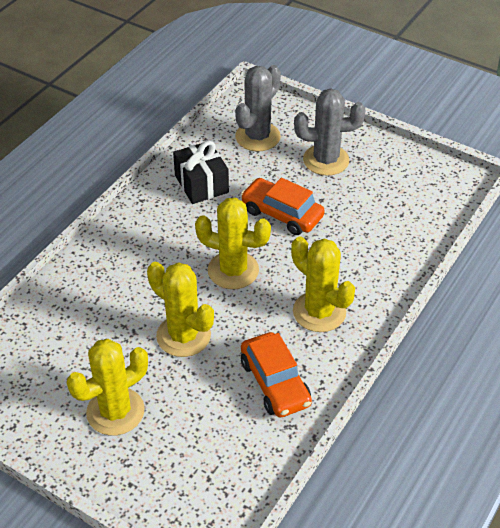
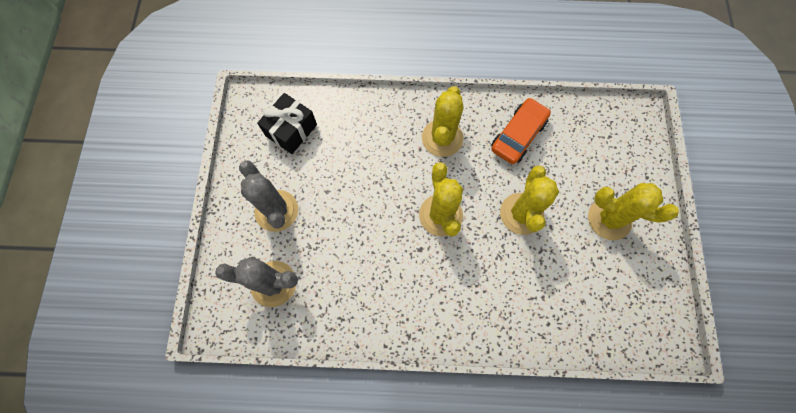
camera: 120 degrees left, 25 degrees up
black gift [173,141,229,204] -> black gift moved to [257,93,317,154]
orange car [241,178,325,235] -> none

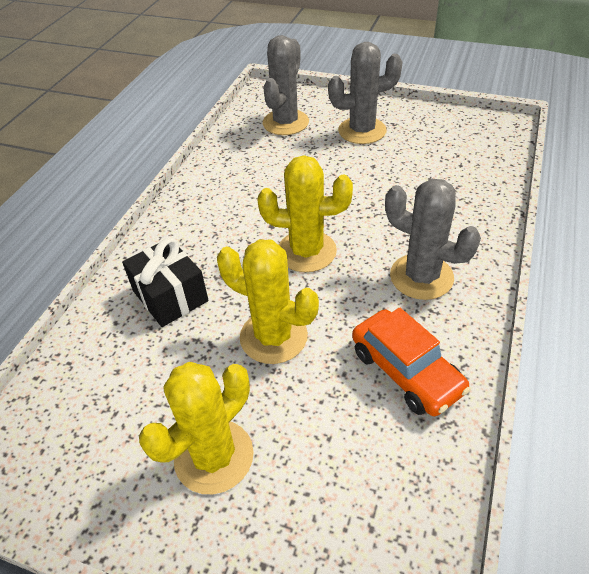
camera: 110 degrees right, 25 degrees down
black gift [257,93,317,154] -> black gift moved to [122,238,209,327]
yellow cactus [422,86,464,157] -> grey cactus [385,179,481,300]

